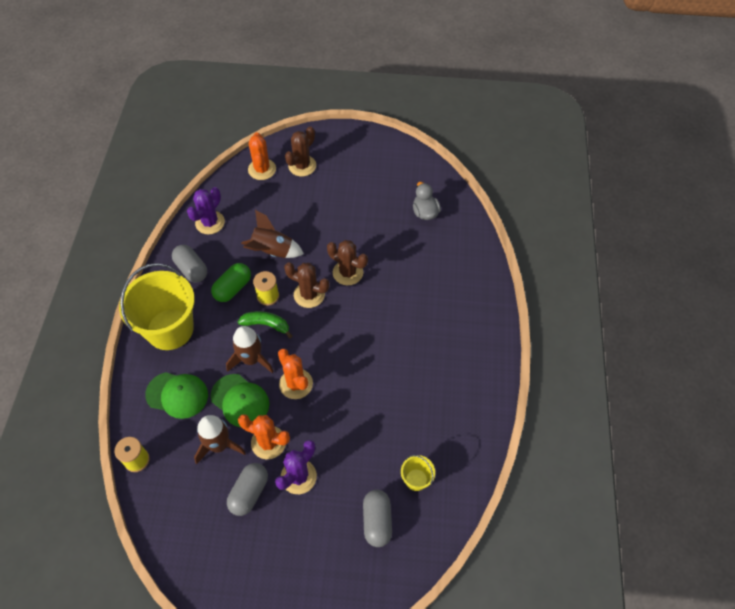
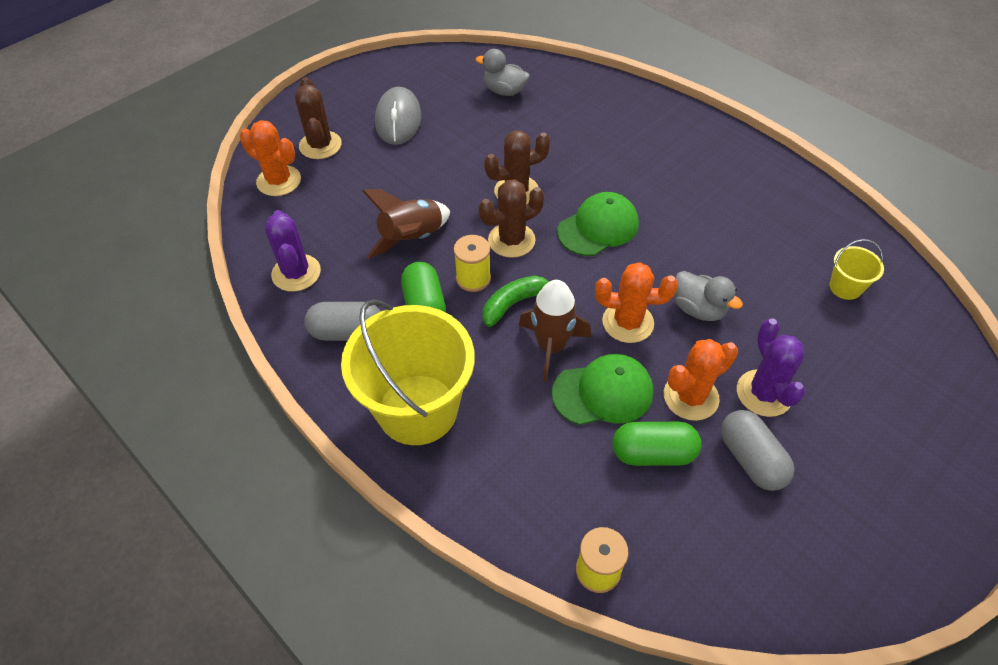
camera: 50 degrees left, 5 degrees down
green cap [145,372,208,419] -> green cap moved to [557,192,639,256]
brown rocket [194,415,246,464] -> green capsule [612,422,702,466]
grey capsule [363,490,392,547] -> none
none -> grey mouse [375,87,421,145]
none -> grey duck [675,271,743,321]

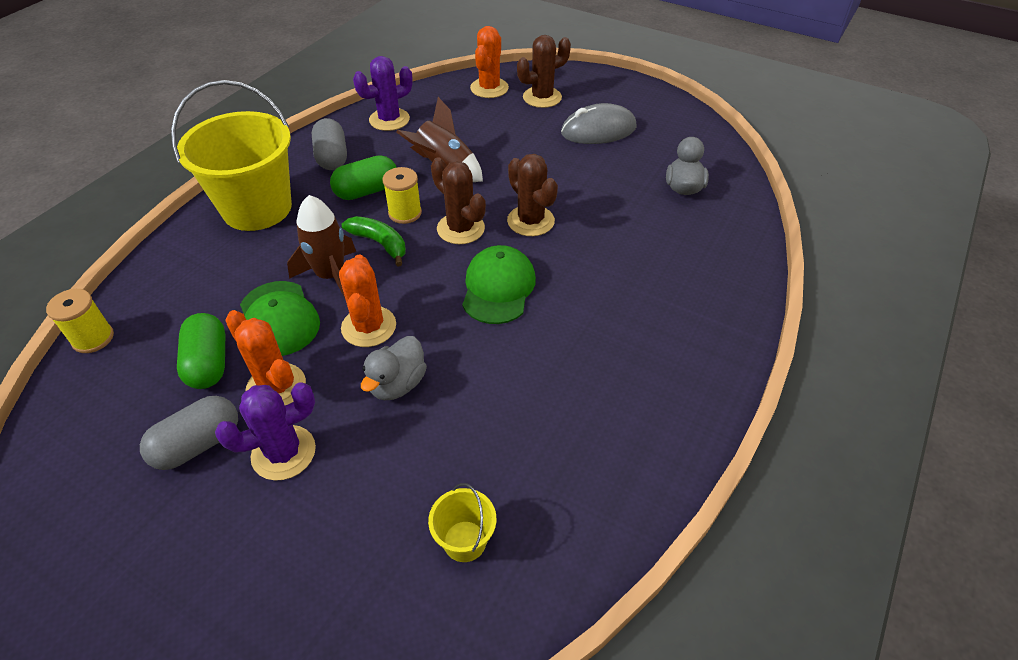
camera: 75 degrees right, 5 degrees down
green cap [557,192,639,256] -> green cap turned 120 degrees counterclockwise [462,245,536,324]

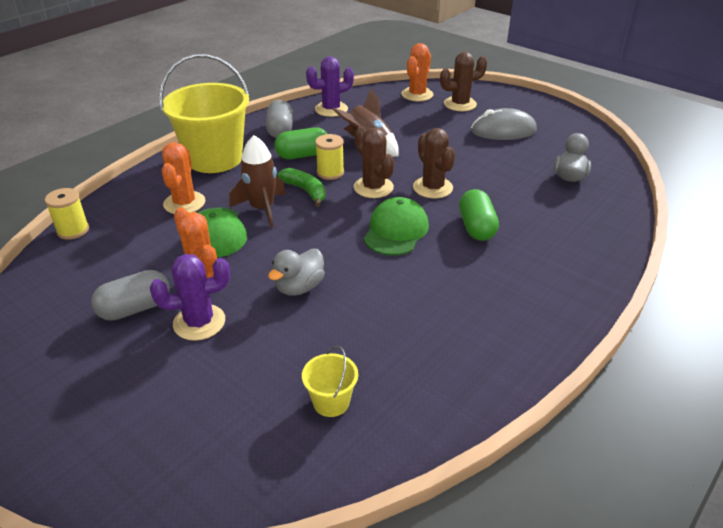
camera: 10 degrees right, 10 degrees down
green capsule [177,313,225,389] -> green capsule moved to [459,189,499,241]
orange cactus [339,255,396,347] -> orange cactus moved to [161,142,205,214]

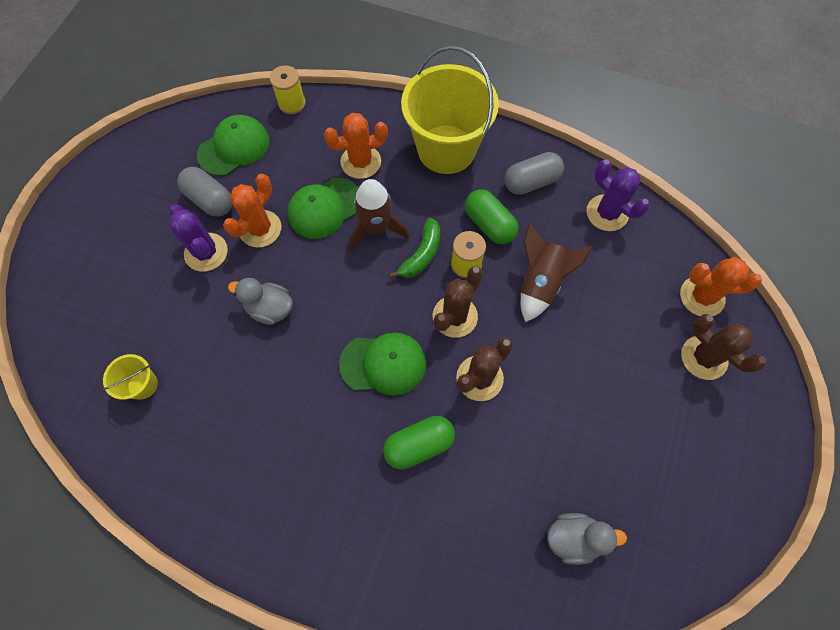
camera: 70 degrees right, 30 degrees up
grey mouse [471,108,537,140] -> none
none -> green cap [197,115,269,176]

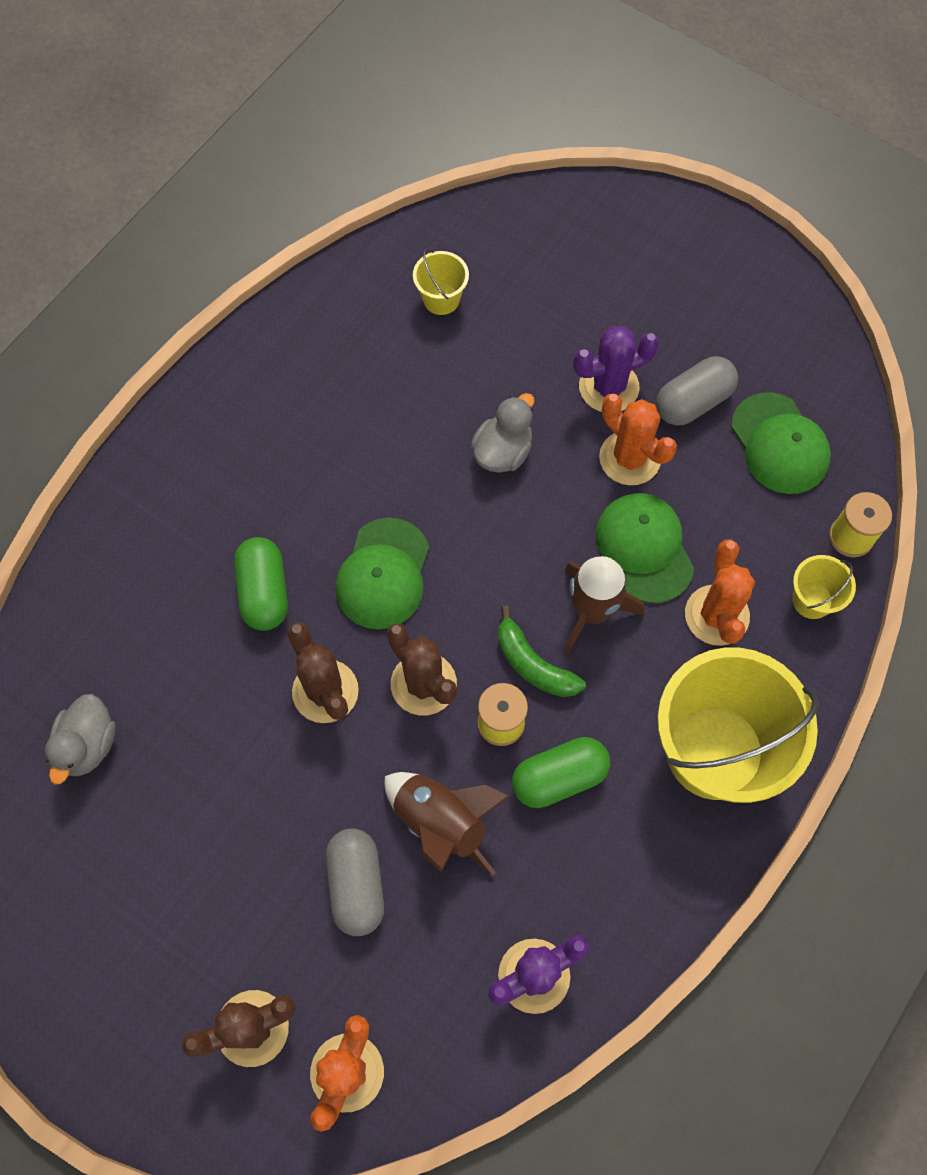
camera: 105 degrees right, 0 degrees up
grey capsule [504,152,564,195] -> grey capsule moved to [326,828,384,936]
none -> yellow bucket [792,555,856,619]

